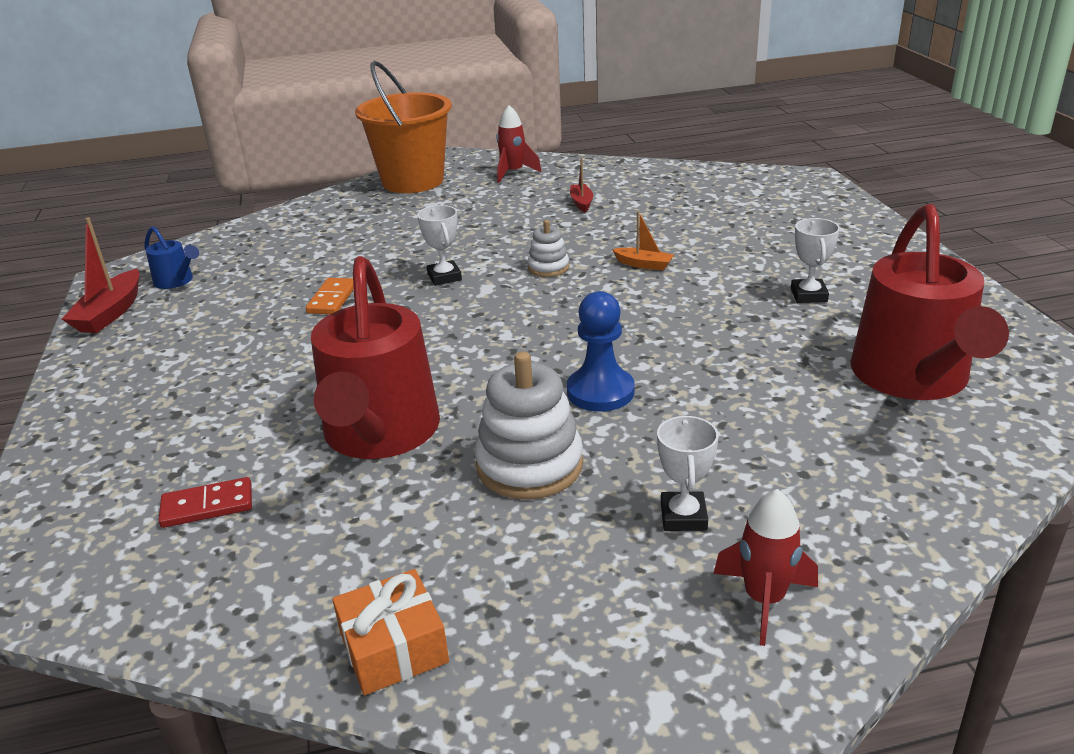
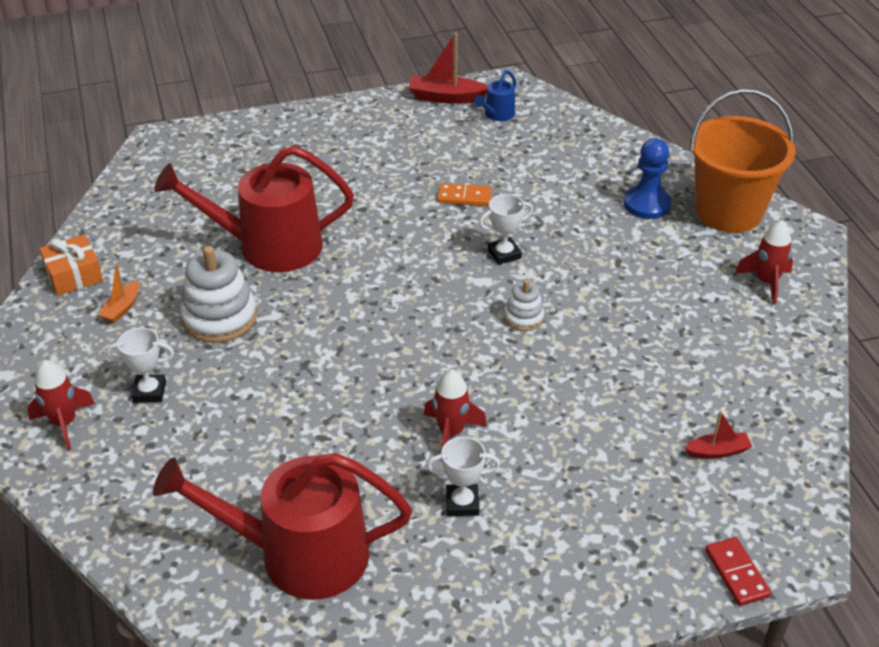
camera: 85 degrees right, 10 degrees up
red domino [159,477,252,528] -> red domino moved to [705,537,771,606]
blue pawn [567,291,635,412] -> blue pawn moved to [624,138,672,219]
red boat [570,158,593,213] -> red boat moved to [685,411,752,459]
orange boat [612,211,674,270] -> orange boat moved to [98,263,140,323]
none -> red rocket [424,369,487,460]

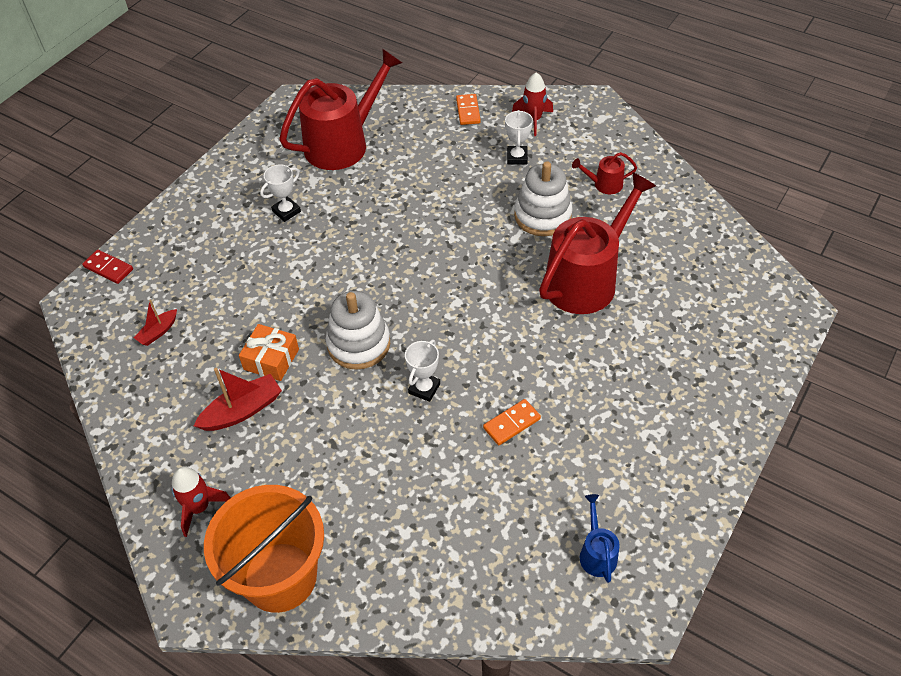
camera: 140 degrees right, 10 degrees up
orange gift [39,235,103,296] -> orange gift moved to [239,324,299,381]
orange boat [98,263,140,323] -> red watering can [572,152,637,194]
white trophy [107,327,174,402] -> white trophy turned 45 degrees counterclockwise [505,110,533,165]
red boat [408,33,488,104] -> red boat moved to [194,368,282,431]
red rocket [424,369,487,460] -> none
white stacking toy [504,280,544,331] -> white stacking toy [326,291,390,370], size x1.85
blue pawn [624,138,672,219] -> none
none -> orange domino [456,94,481,125]

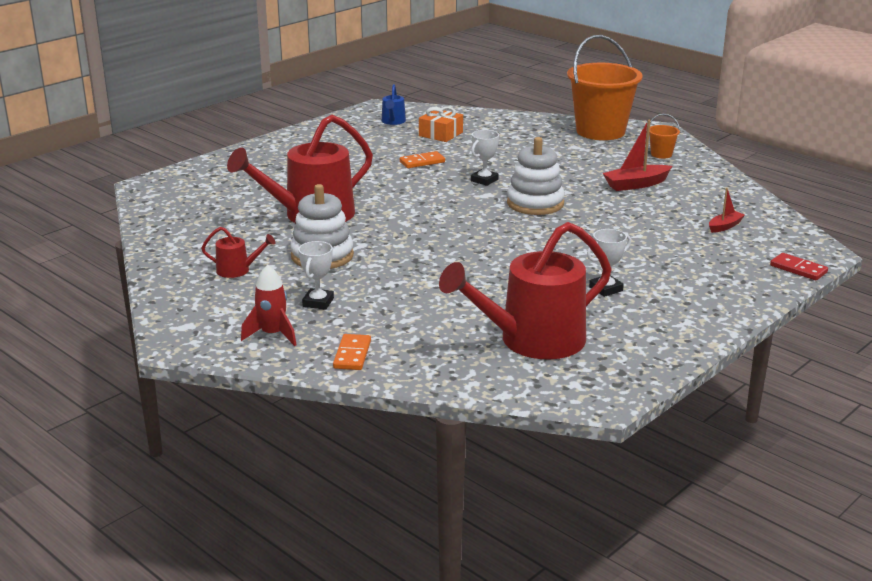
camera: 170 degrees left, 25 degrees down
red rocket [172,467,230,537] -> orange bucket [649,114,680,159]
orange gift [239,324,299,381] -> orange gift moved to [419,107,463,142]

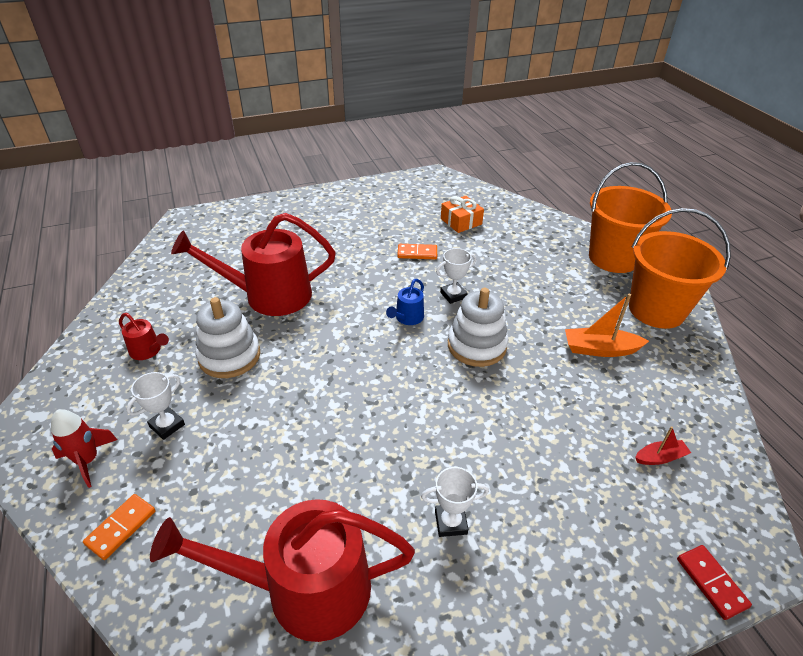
camera: 25 degrees right, 15 degrees up
blue watering can [382,84,406,125] -> blue watering can moved to [386,279,424,325]
red boat [603,120,672,191] -> orange boat [565,294,649,357]
orange bucket [649,114,680,159] -> orange bucket [629,208,731,329], size x2.44

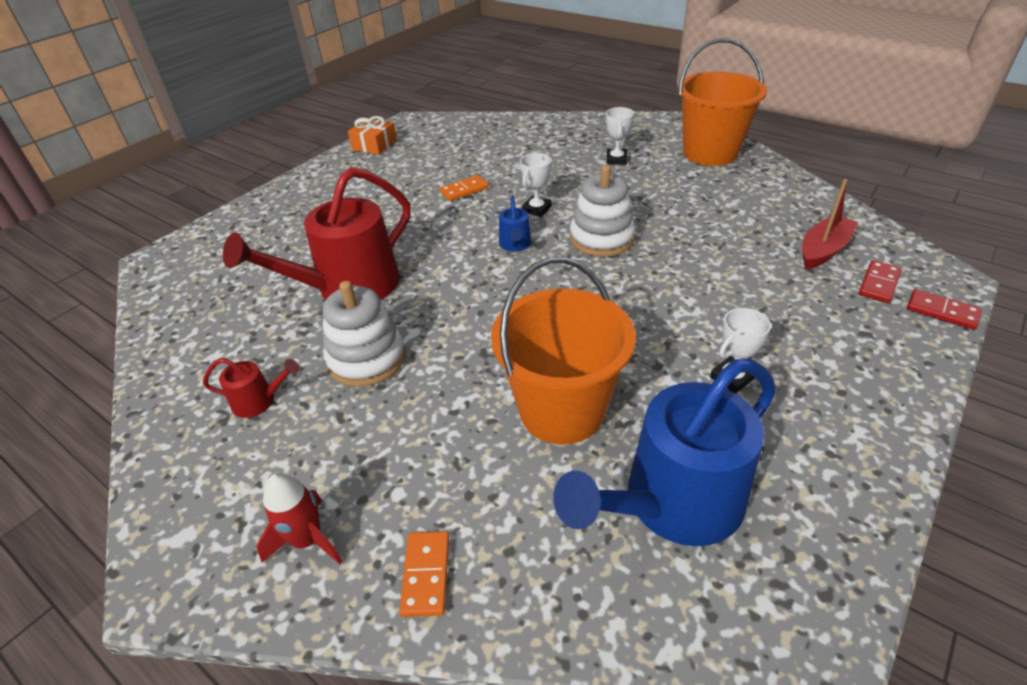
camera: 30 degrees left, 0 degrees up
white trophy [126,372,185,440] -> white trophy moved to [606,107,634,165]
red watering can [150,499,415,642] -> blue watering can [553,359,776,546]
orange gift [441,196,484,233] -> orange gift moved to [348,116,397,155]
orange boat [565,294,649,357] -> none
orange bucket [589,162,672,273] -> orange bucket moved to [491,257,636,444]
red boat [635,426,691,465] -> red boat [802,179,858,270], size x1.67
none -> red domino [859,260,902,303]

